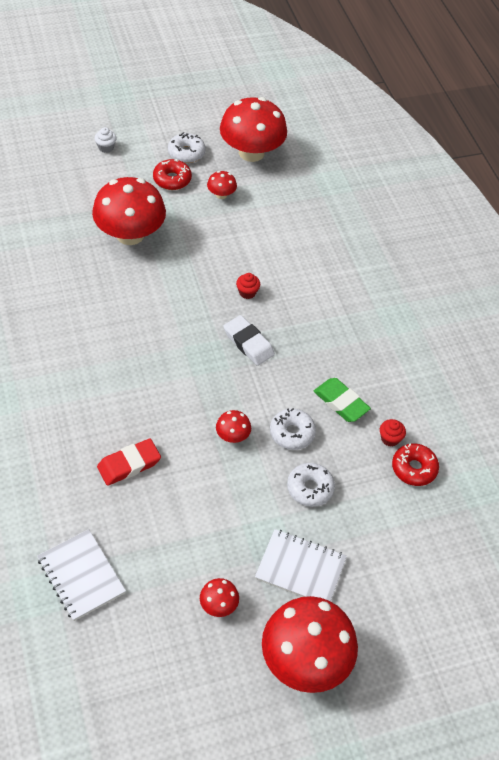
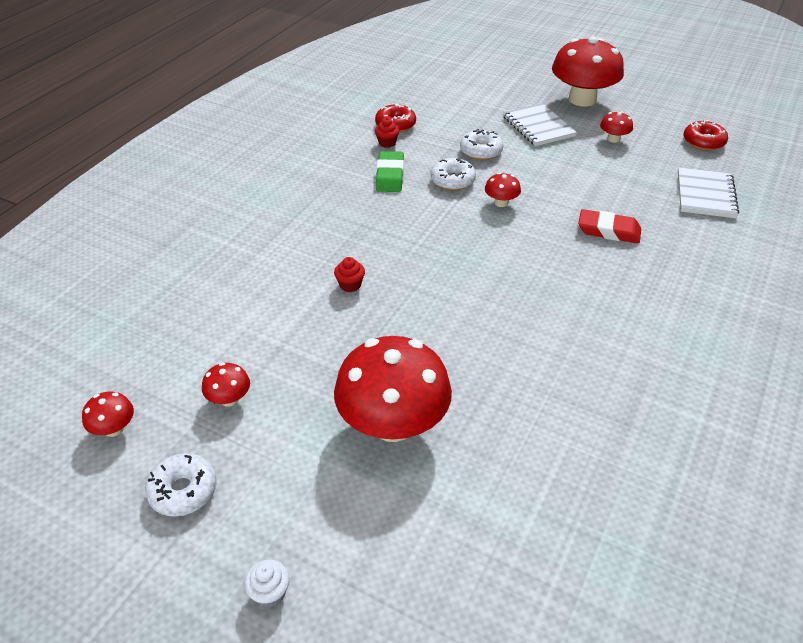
camera: 130 degrees left, 10 degrees down
red donut [153,159,192,190] -> red donut moved to [683,120,728,151]
red mushroom [220,97,287,162] -> red mushroom [82,392,134,437], size x0.43
white eraser [223,315,275,366] -> none

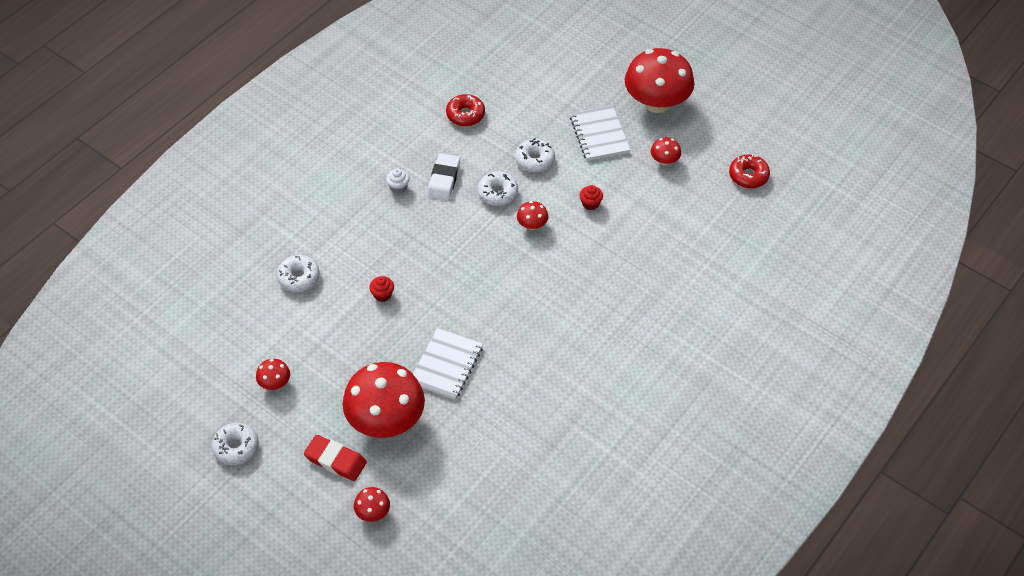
camera: 10 degrees right, 10 degrees up
red mushroom [82,392,134,437] -> red mushroom moved to [354,487,390,522]
white cupcake [244,560,290,607] -> white cupcake moved to [386,168,409,194]
red cupcake [375,118,399,148] -> red cupcake moved to [579,185,603,210]
green eraser [376,151,404,192] -> white eraser [427,153,460,201]
red eraser [578,209,641,243] -> red eraser moved to [304,435,367,481]
white notebook [678,168,739,218] -> white notebook moved to [413,328,483,400]
none -> white donut [277,255,320,292]

